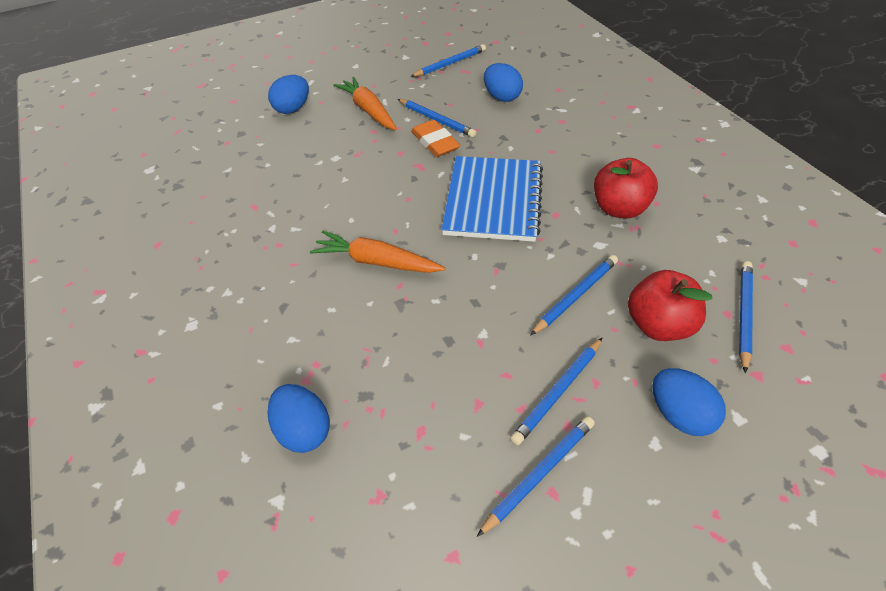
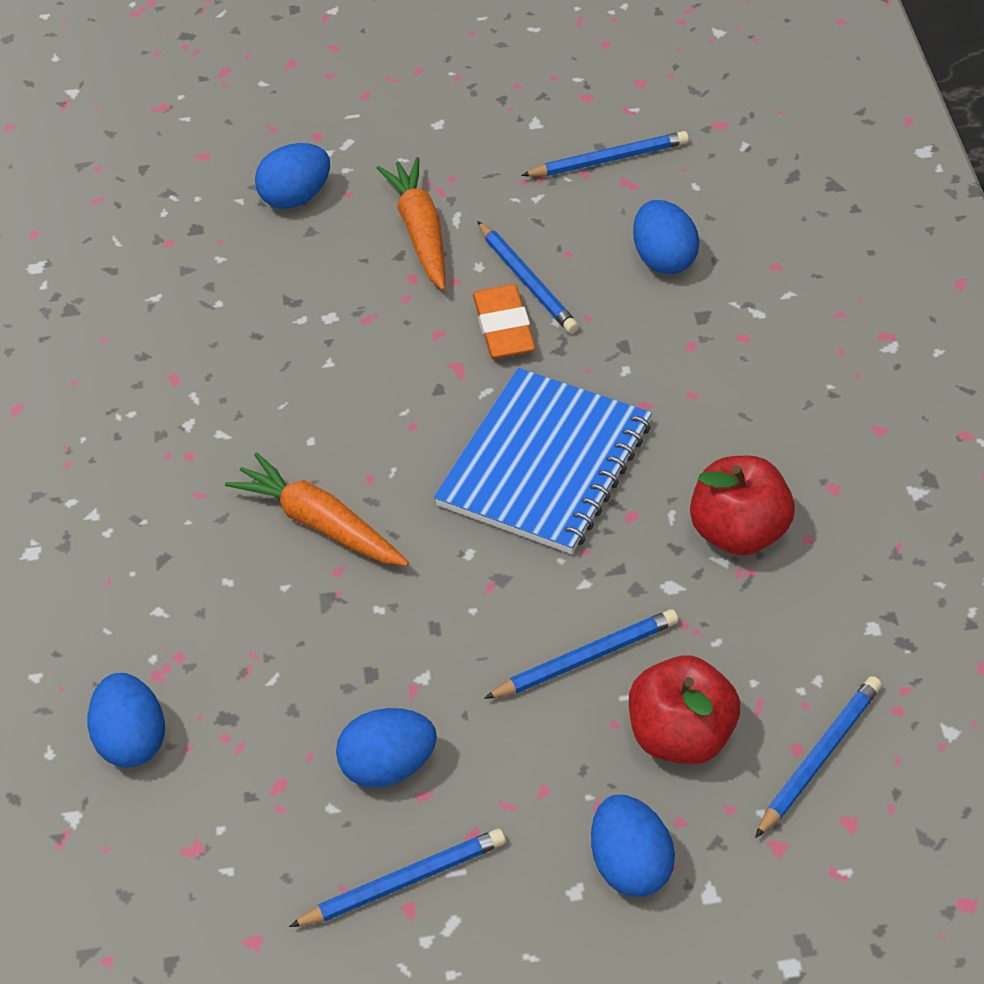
camera: 20 degrees right, 0 degrees up
blue pencil [510,337,603,445] -> none
none -> blue egg [336,708,437,788]

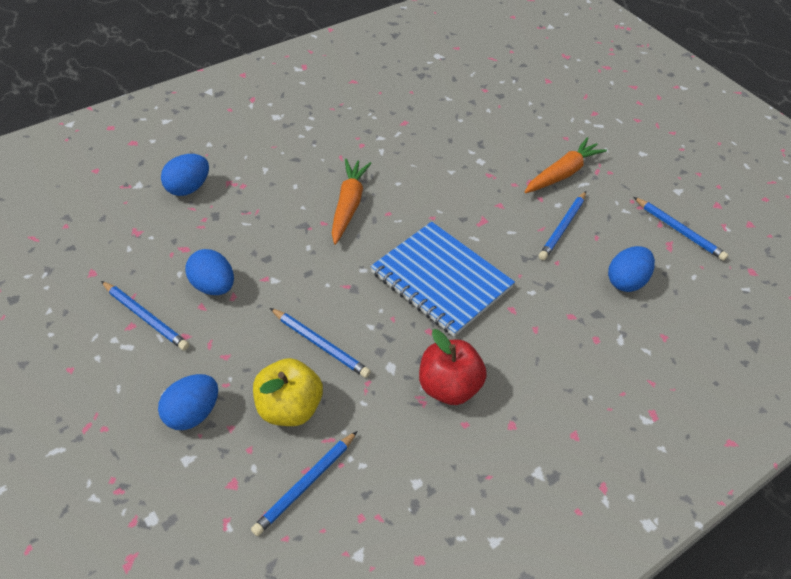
camera: 55 degrees right, 0 degrees up
blue egg [255,143,330,209] -> none
blue notebook [434,368,652,554] -> blue notebook turned 45 degrees clockwise [370,222,515,337]
orange eraser [473,284,536,359] -> none
red apple [629,655,740,764] -> yellow apple [253,358,323,426]
blue pencil [755,676,882,838] -> blue pencil turned 120 degrees clockwise [251,431,357,536]

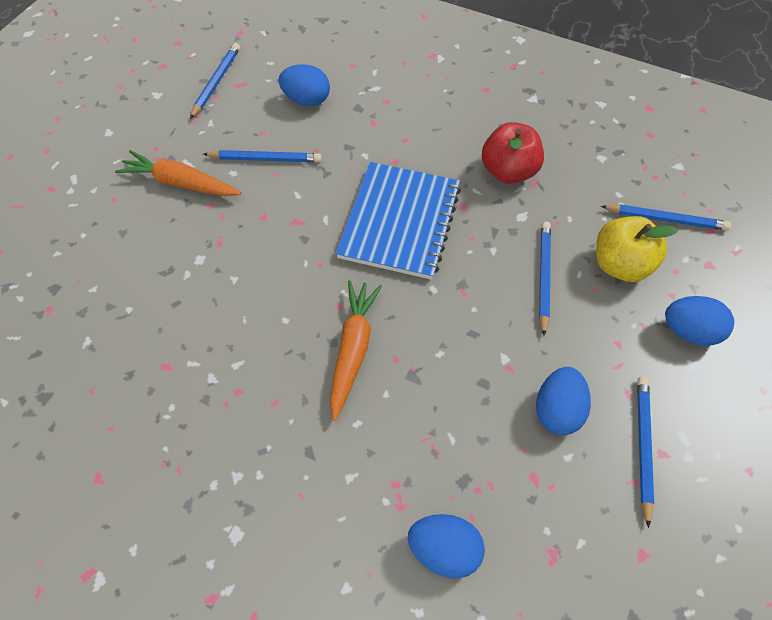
camera: 115 degrees left, 10 degrees up
orange carrot [332,159,372,245] -> orange carrot turned 120 degrees clockwise [330,280,382,421]

